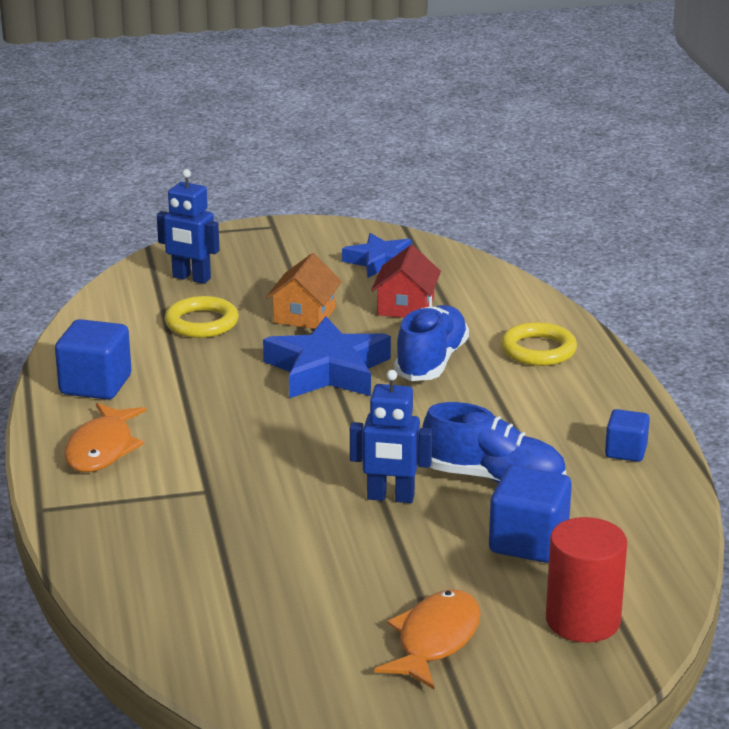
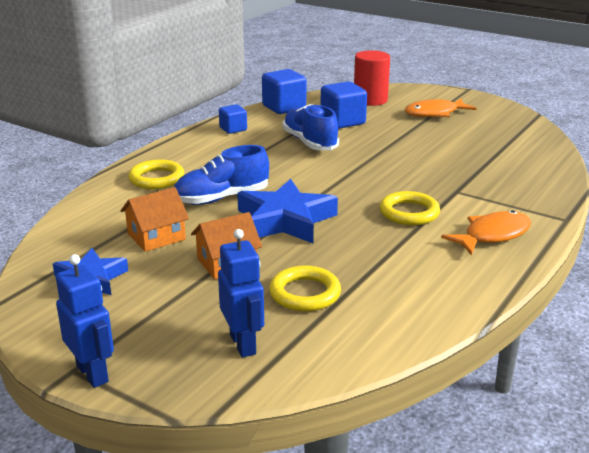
camera: 135 degrees left, 0 degrees up
blue cube [55,319,131,400] -> blue cube moved to [262,69,307,114]
blue robot [350,370,432,503] -> blue robot moved to [56,254,114,388]
red house [371,245,441,318] -> orange house [121,187,189,252]
none -> yellow ring [379,191,440,225]

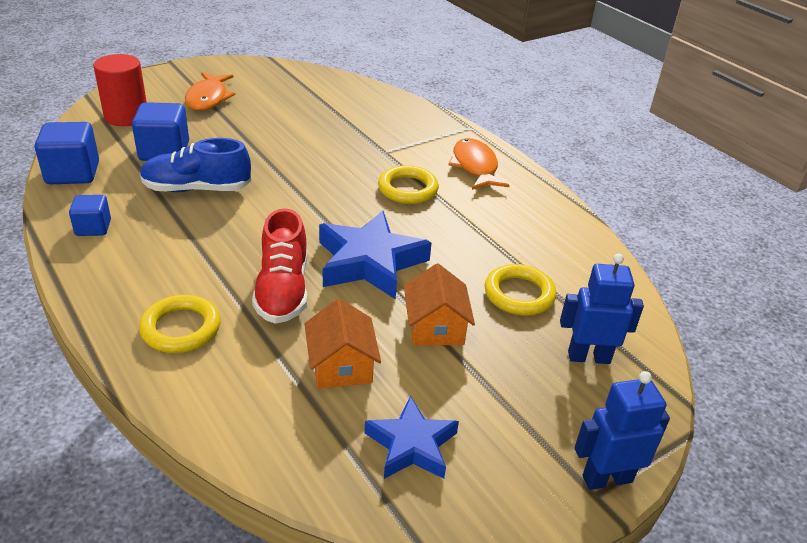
camera: 70 degrees left, 10 degrees up
blue shoe [174,145,269,205] -> red shoe [252,208,308,324]

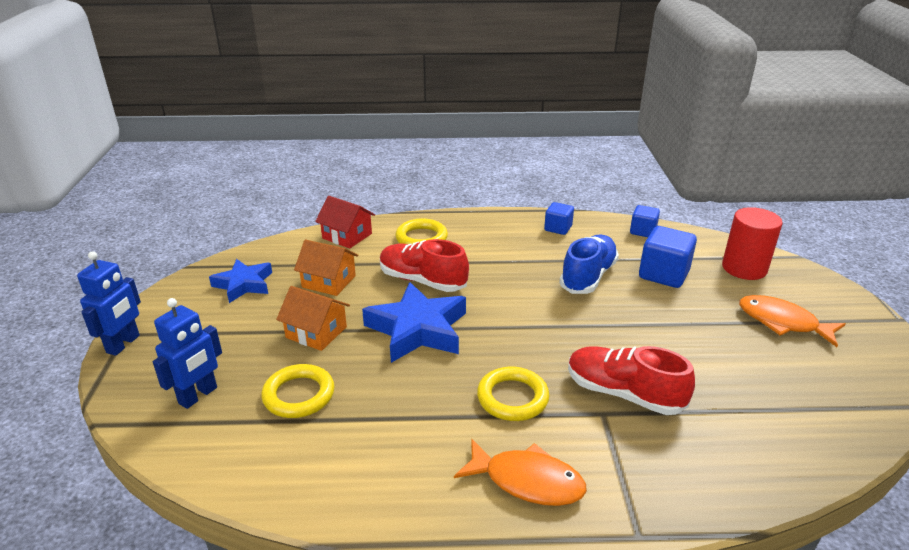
camera: 125 degrees right, 5 degrees down
blue cube [35,122,99,184] -> blue cube [630,205,660,237], size x0.60
none -> red house [315,196,375,249]
none -> red shoe [568,346,695,415]

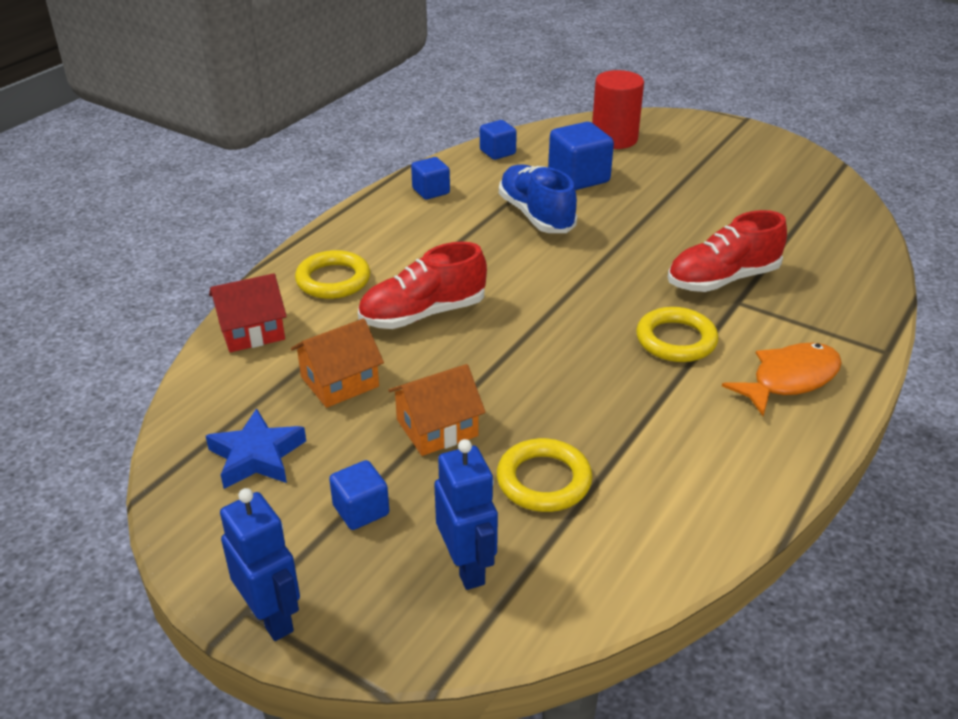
camera: 55 degrees left, 5 degrees up
blue star [362,282,466,363] -> none
orange fish [739,295,845,347] -> none
none -> blue cube [329,460,389,530]

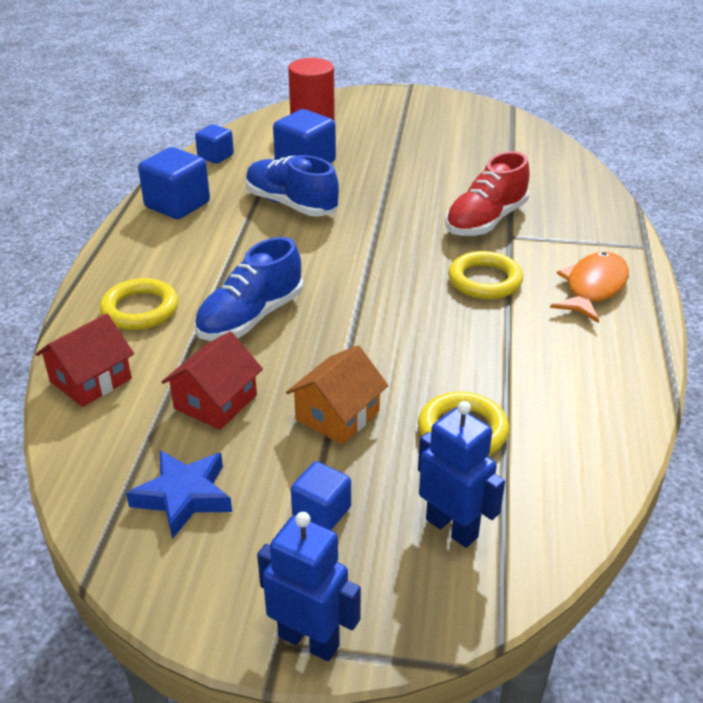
camera: 25 degrees left, 0 degrees up
orange house [291,318,384,408] -> red house [162,331,263,430]
red shoe [358,242,487,329] -> blue shoe [194,237,303,341]
blue cube [411,157,450,200] -> blue cube [138,147,210,219], size x1.66

